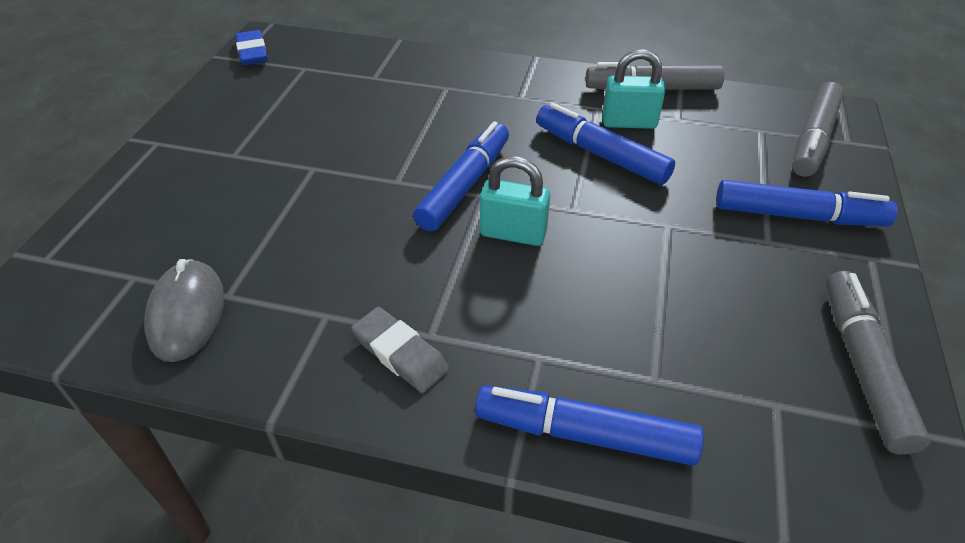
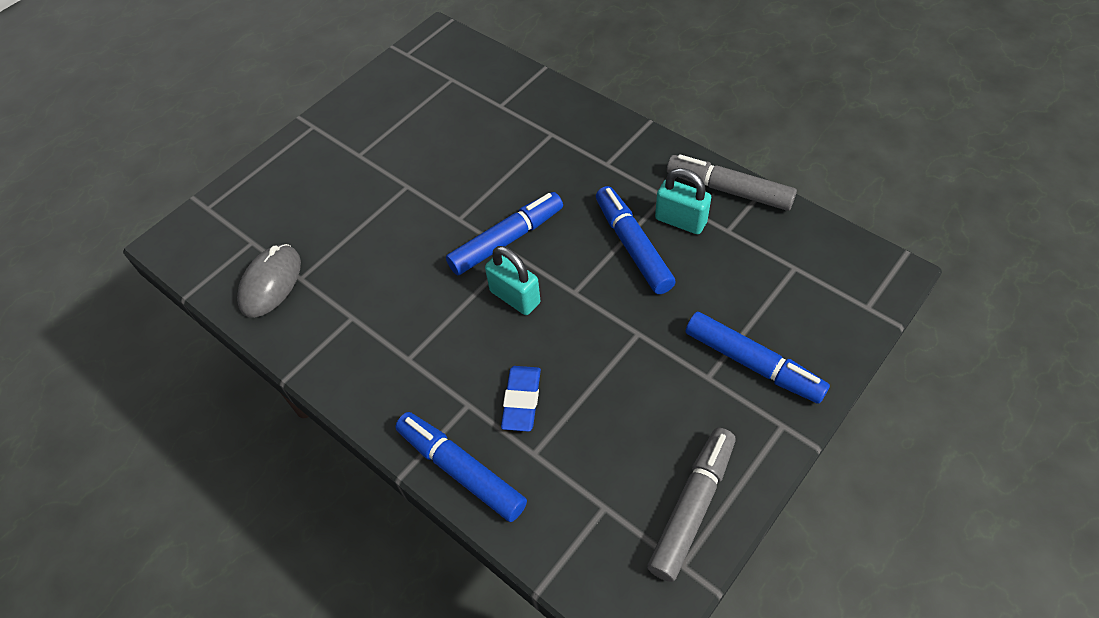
camera: 30 degrees right, 10 degrees up
blue eraser [235,30,268,65] -> blue eraser moved to [501,366,541,432]
grey eraser [351,307,449,393] -> none
grey marker [792,82,844,177] -> none

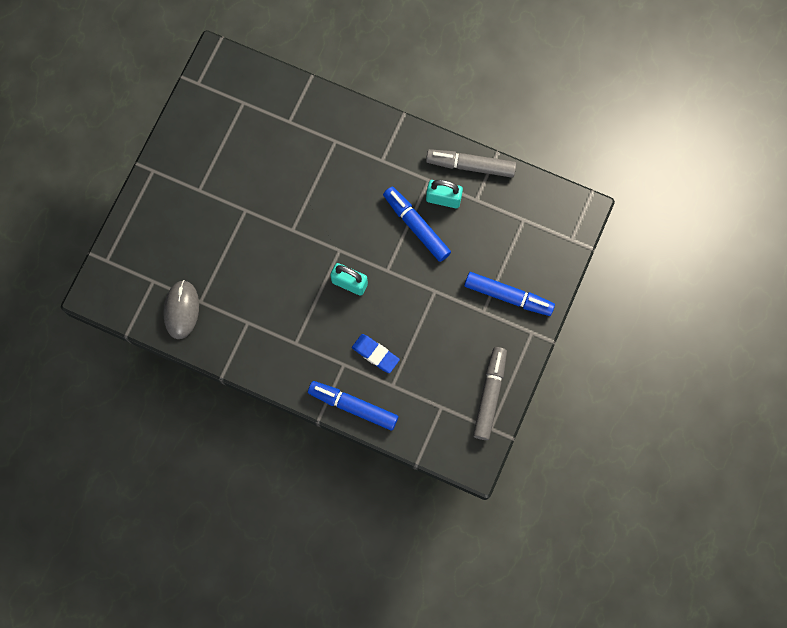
camera: 20 degrees left, 20 degrees up
blue marker [446,192,563,275] -> none
blue eraser [501,366,541,432] -> blue eraser turned 45 degrees counterclockwise [352,334,400,373]

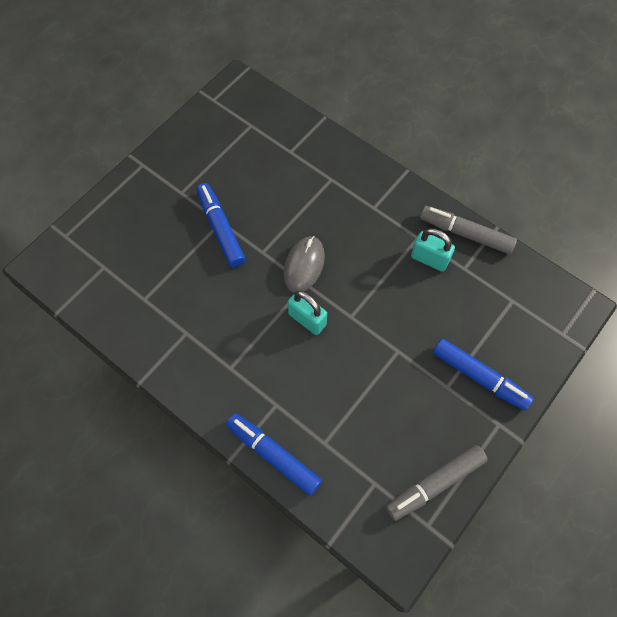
camera: 15 degrees right, 10 degrees down
grey mouse [163,280,199,339] -> grey mouse moved to [283,236,325,293]
blue eraser [352,334,400,373] -> none
blue marker [383,187,451,262] -> blue marker moved to [196,183,245,268]
grey marker [473,347,507,440] -> grey marker turned 150 degrees counterclockwise [386,445,488,521]

